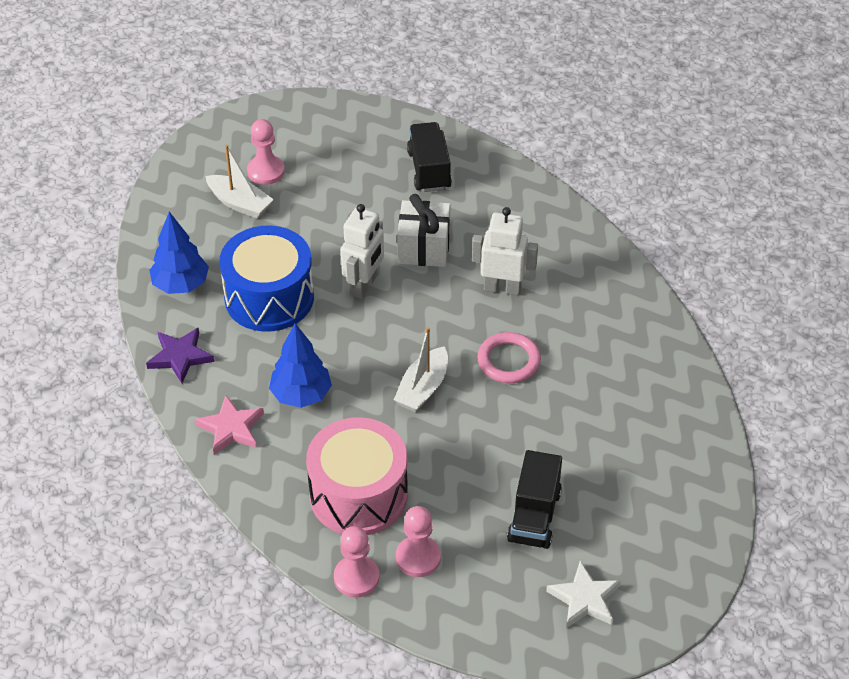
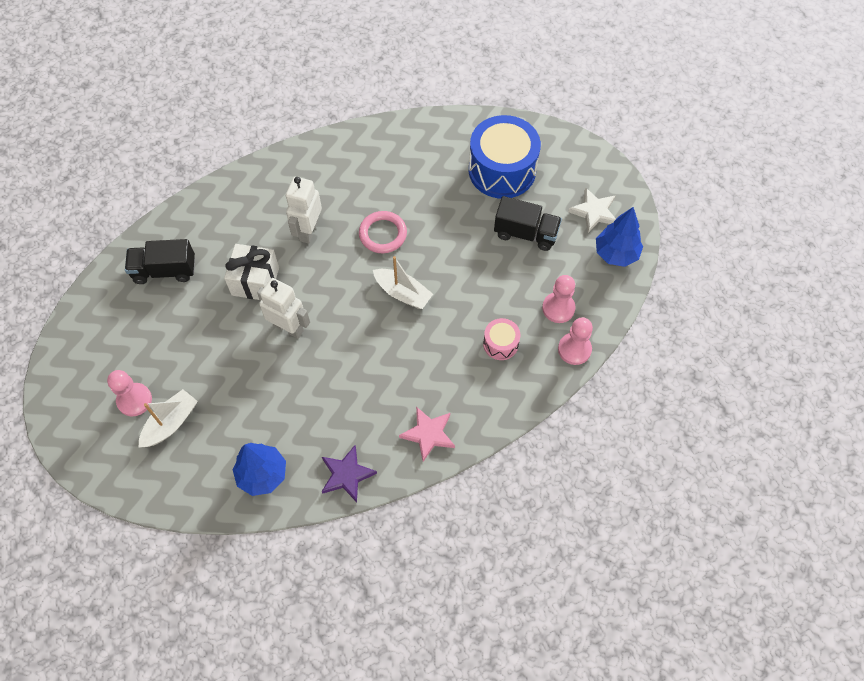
camera: 85 degrees left, 15 degrees up
blue drum [220,226,314,332] -> blue drum moved to [469,115,541,199]
blue tree [269,323,332,408] -> blue tree moved to [596,207,643,267]
pink drum [306,417,408,535] -> pink drum [483,318,520,360], size x0.47

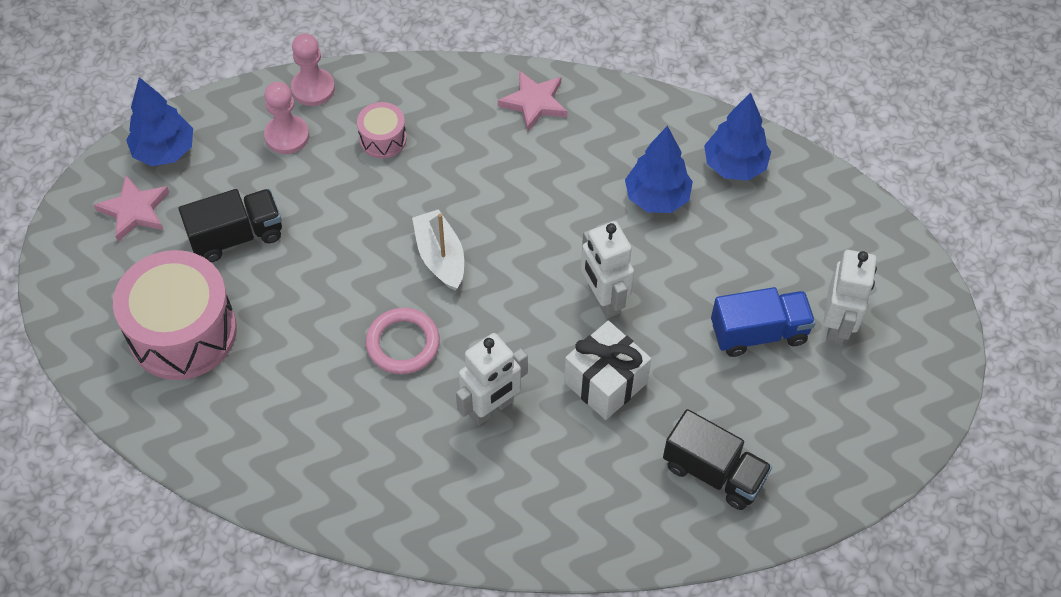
camera: 145 degrees left, 5 degrees down
pink pawn [107,370,152,417] -> white robot [823,250,877,345]
white boat [138,389,198,448] -> none
purple star [322,445,377,502] -> none
blue drum [469,115,541,199] -> pink drum [113,250,237,380]
black truck [494,196,562,251] -> black truck turned 105 degrees clockwise [179,189,282,262]
white star [568,188,616,233] -> pink star [94,175,169,241]
none -> blue tree [625,126,693,213]
none -> blue truck [711,287,816,357]

